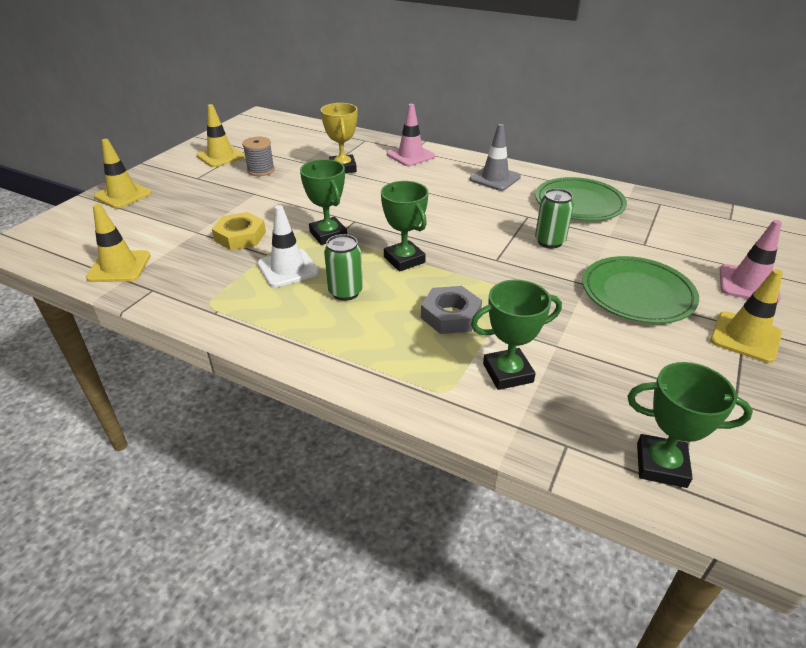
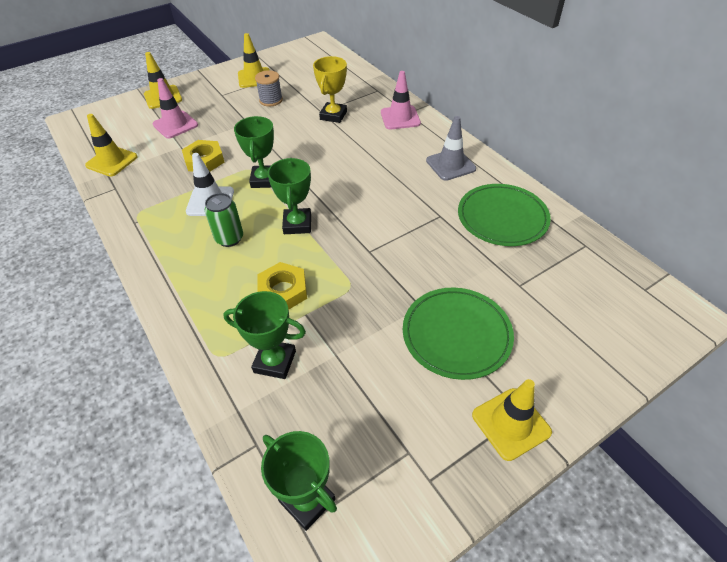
camera: 30 degrees right, 10 degrees up
grey nut [421,286,482,334] -> yellow nut [257,262,307,310]
green can [535,188,574,249] -> none
pink traffic cone [720,220,782,304] -> pink traffic cone moved to [153,78,198,139]

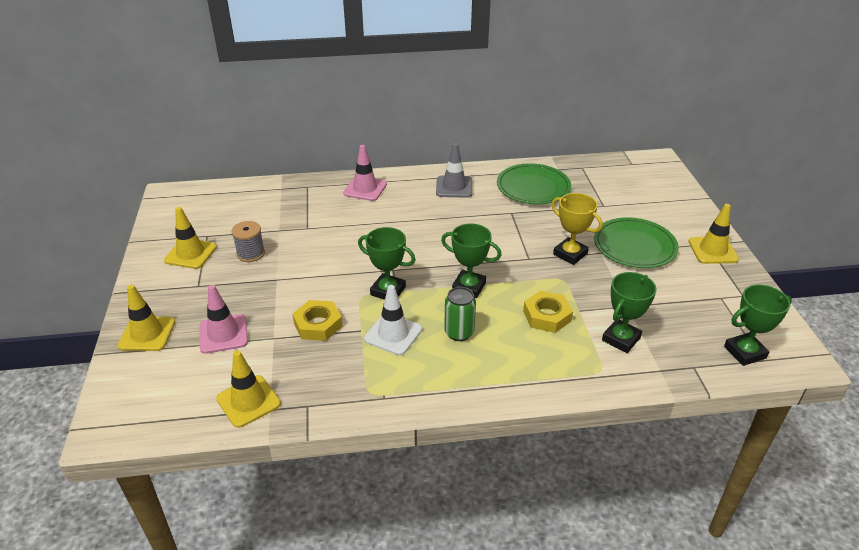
camera: 65 degrees left, 10 degrees down
yellow trophy [313,56,347,123] -> yellow trophy moved to [551,193,603,265]

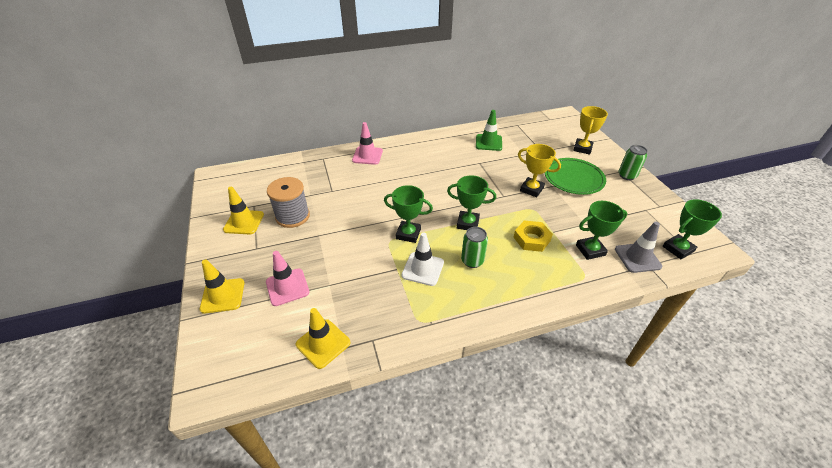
camera: 10 degrees left, 5 degrees up
grey spool [232,221,265,262] -> grey spool [267,177,310,228], size x1.53
yellow nut [292,300,343,341] -> none
grey traffic cone [436,143,472,198] -> grey traffic cone moved to [615,222,662,273]
green plate [497,163,571,204] -> green traffic cone [476,110,502,151]
green trophy [602,272,657,353] -> green trophy turned 45 degrees clockwise [576,201,627,260]
yellow traffic cone [688,204,739,264] -> green can [619,145,648,180]
none -> yellow trophy [573,106,608,155]

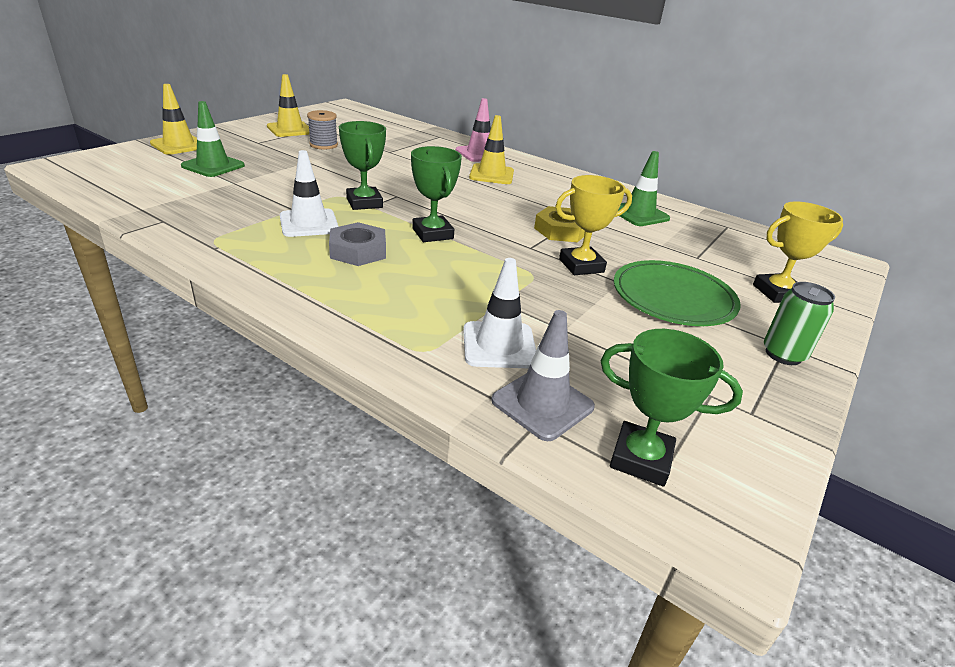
camera: 50 degrees right, 10 degrees down
pink traffic cone [266,251,310,306] -> green traffic cone [181,101,245,177]
grey spool [267,177,310,228] -> grey spool [307,110,338,149], size x0.65
yellow traffic cone [296,308,351,369] -> yellow traffic cone moved to [469,115,514,184]
green can [461,227,488,268] -> grey nut [329,222,386,266]
yellow nut [513,221,553,252] -> yellow nut moved to [534,206,585,242]
yellow trophy [518,144,561,197] -> yellow trophy turned 75 degrees clockwise [555,175,632,275]
green trophy [576,201,627,260] -> white traffic cone [463,258,536,368]

